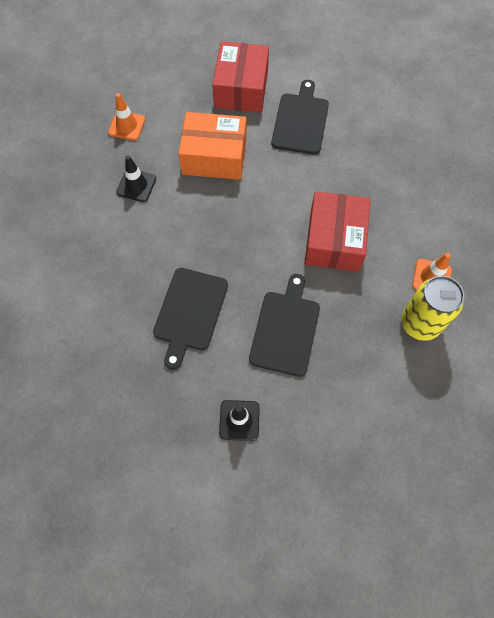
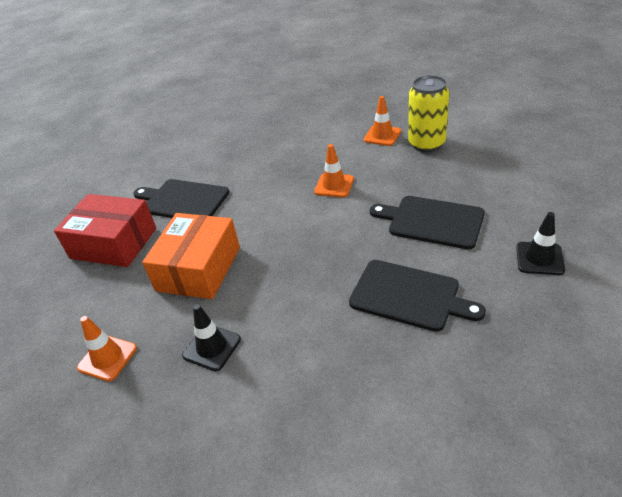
camera: 75 degrees left, 25 degrees down
red box [304,191,370,272] -> orange traffic cone [314,144,354,198]

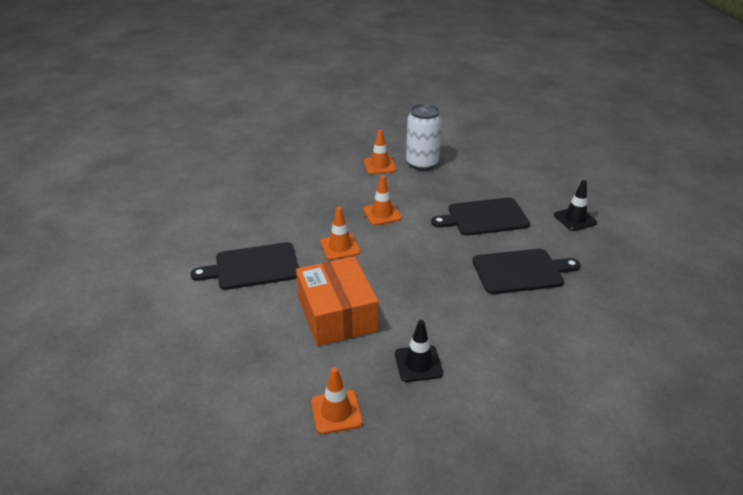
camera: 40 degrees left, 5 degrees down
red box [54,194,156,267] -> none
yellow can [408,75,449,152] -> white can [406,104,442,171]
none -> orange traffic cone [320,207,361,260]

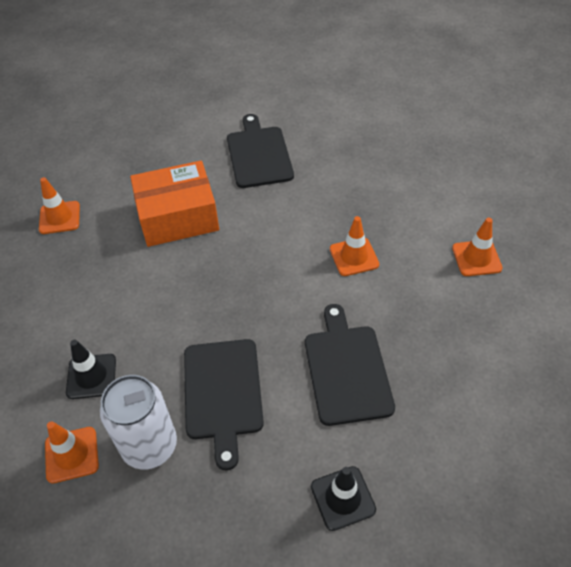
camera: 95 degrees right, 15 degrees up
orange traffic cone [320,207,361,260] -> orange traffic cone moved to [45,421,99,484]
black traffic cone [395,320,443,382] -> black traffic cone moved to [66,340,116,399]
white can [406,104,442,171] -> white can moved to [100,375,177,470]

